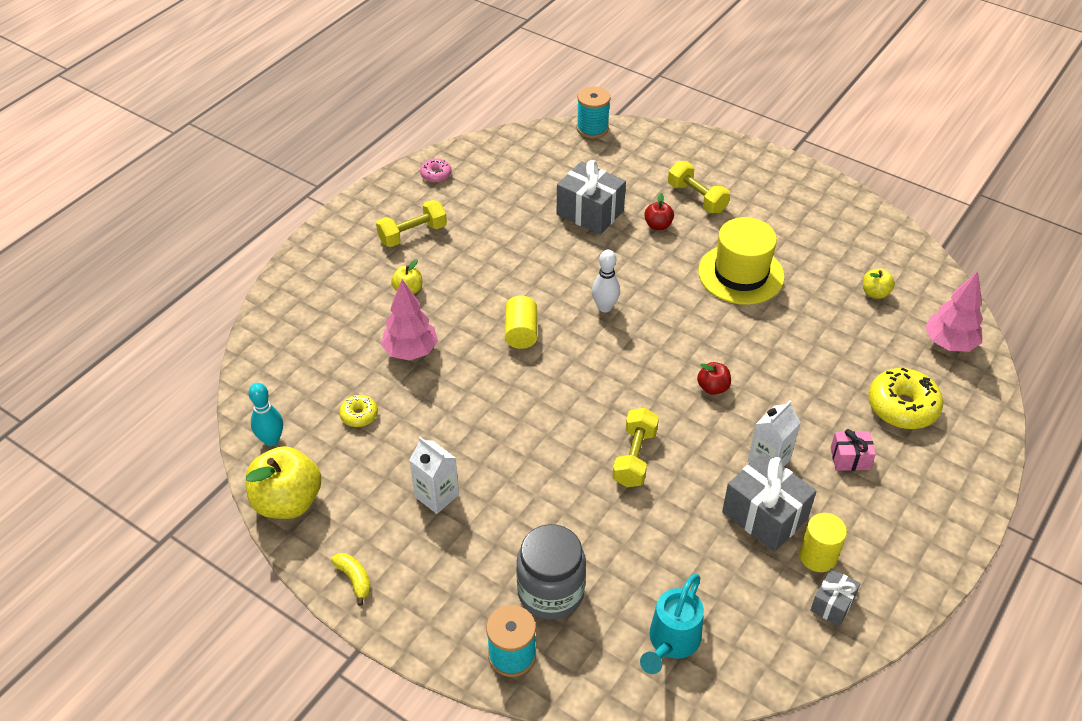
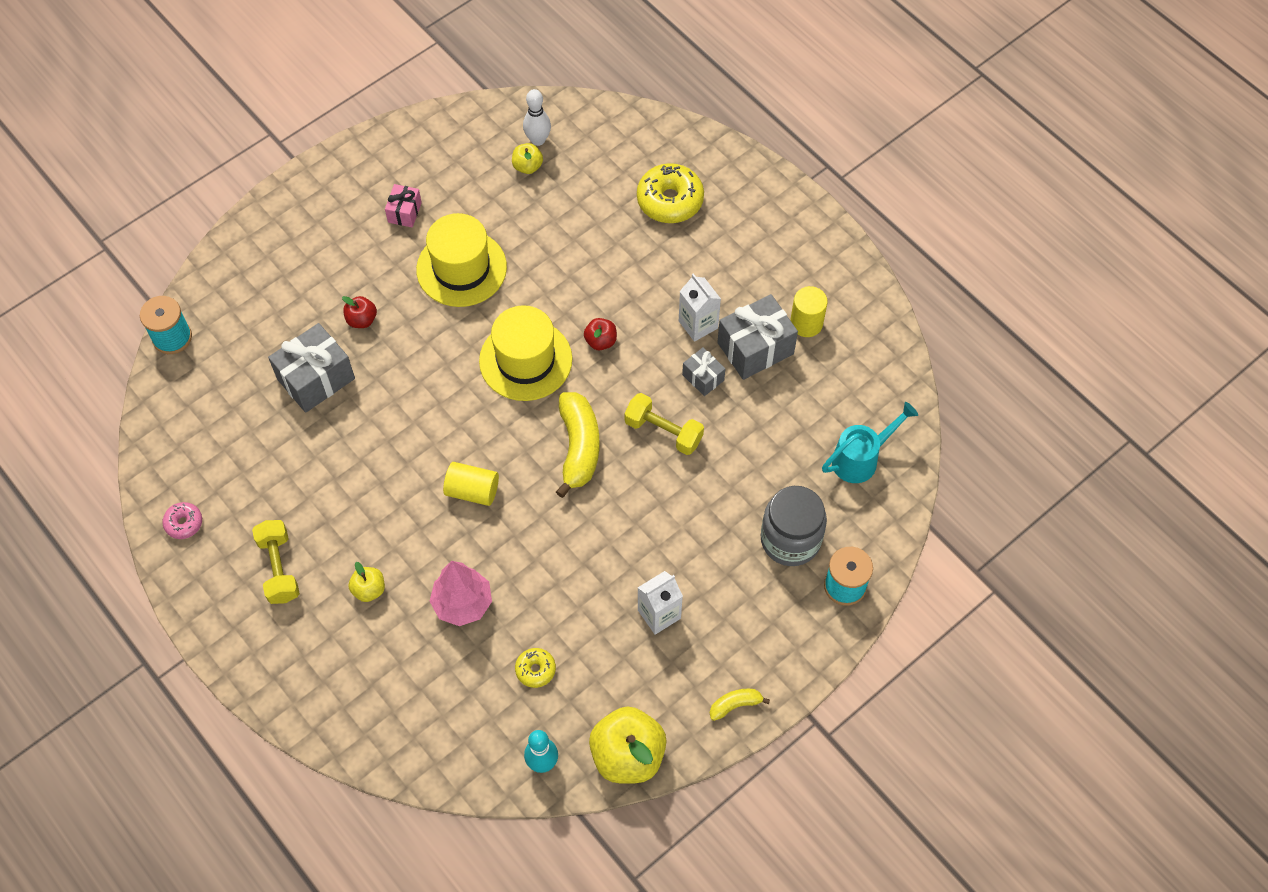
camera: 75 degrees left, 15 degrees up
white bowling pin [592,249,620,312] -> white bowling pin moved to [523,89,551,146]
turquoise watering can [640,574,704,674] -> turquoise watering can turned 75 degrees counterclockwise [822,402,918,483]
yellow dumbbell [668,161,730,213] -> none
grey gift [810,568,860,626] -> grey gift moved to [682,348,725,396]
pink gift [830,429,876,471] -> pink gift moved to [385,184,422,227]
pink tree [925,271,983,352] -> none
none -> yellow hat [479,305,572,401]
none -> yellow banana [556,392,599,498]

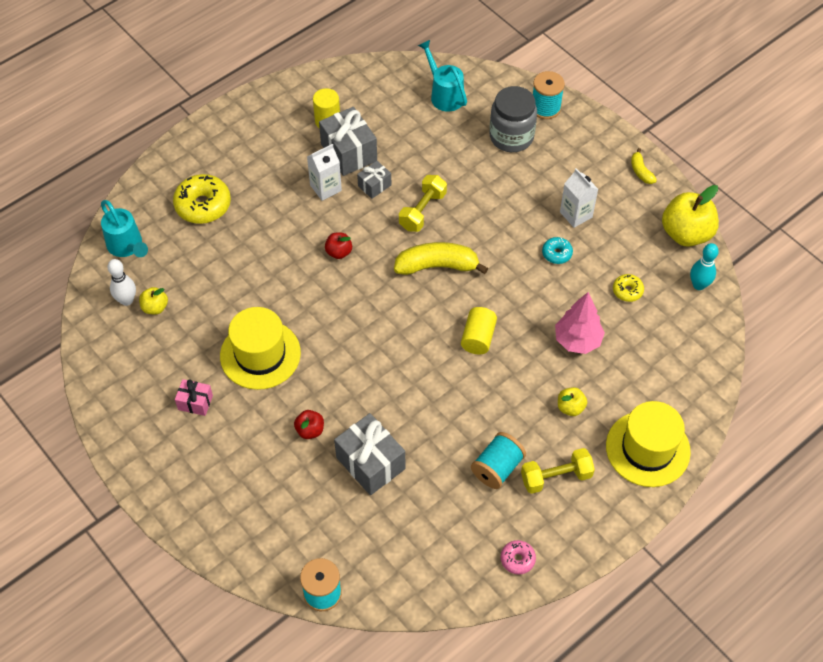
camera: 90 degrees left, 5 degrees down
yellow hat [479,305,572,401] -> yellow hat moved to [606,401,691,487]
none -> turquoise watering can [101,200,148,257]
none -> turquoise spool [471,432,526,489]
none -> turquoise donut [542,237,573,264]

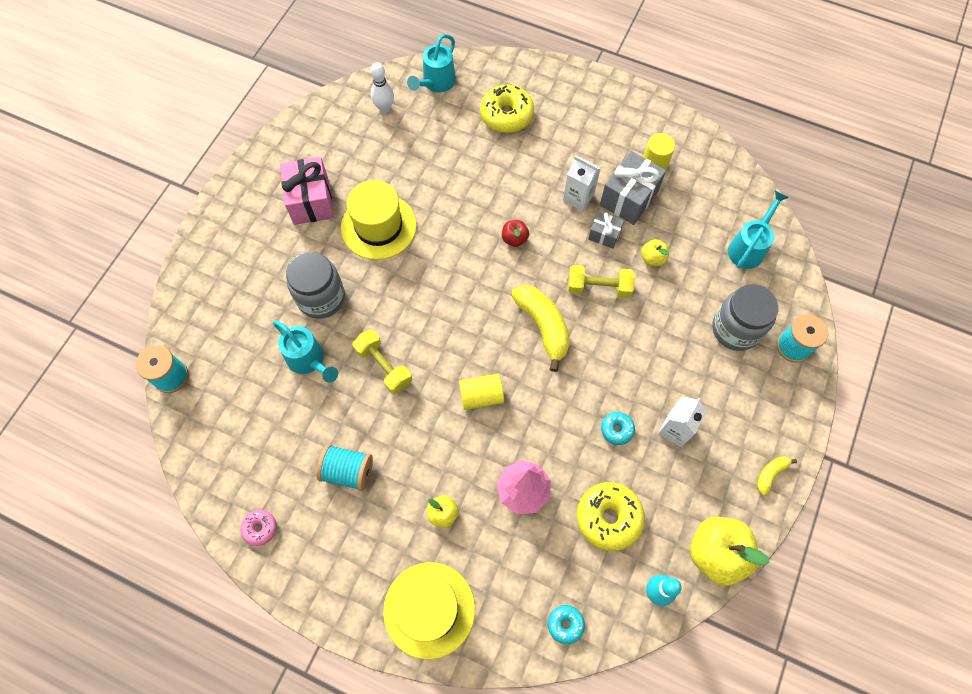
camera: 65 degrees right, 10 degrees up
yellow apple [139,287,168,315] -> yellow apple moved to [641,239,669,266]
pink gift [175,379,213,416] -> pink gift [280,157,334,225], size x1.84
red apple [294,410,324,439] -> grey jar [286,252,345,319]
grey gift [334,413,405,495] -> turquoise watering can [273,320,338,383]
yellow dumbbell [521,448,595,494] -> yellow dumbbell moved to [353,329,412,394]
yellow donut [613,274,644,302] -> yellow donut [577,482,645,551], size x1.91
none -> turquoise donut [548,605,585,644]

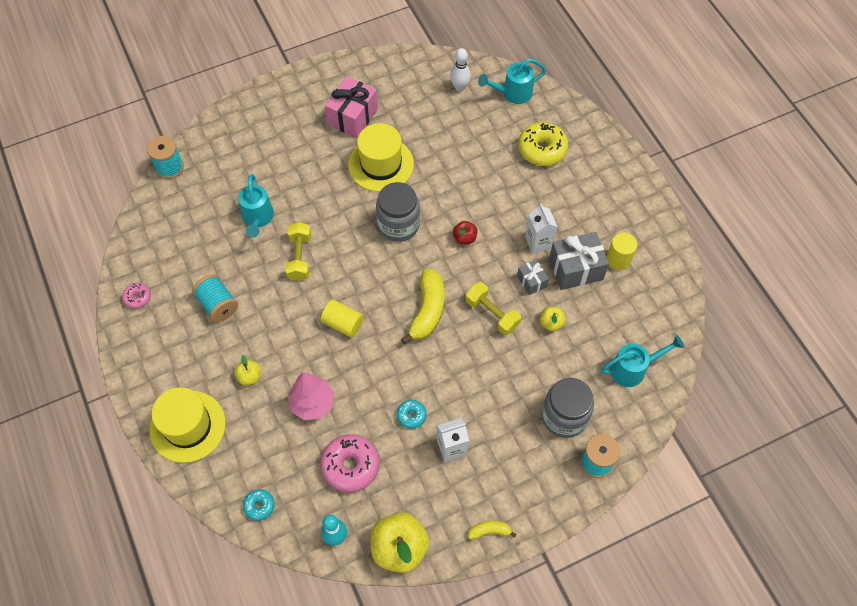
camera: 40 degrees right, 5 degrees down
grey jar [286,252,345,319] -> grey jar moved to [376,182,420,242]
yellow donut [577,482,645,551] -> pink donut [320,434,379,493]

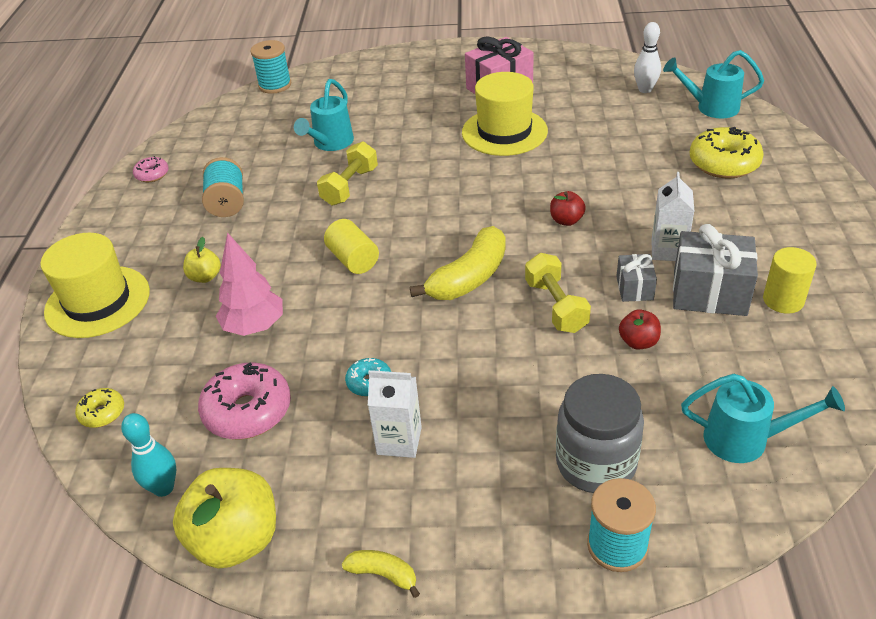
camera: 30 degrees right, 20 degrees down
turquoise donut [243,489,275,521] -> yellow donut [75,388,124,428]
grey jar [376,182,420,242] -> none
yellow apple [540,306,566,332] -> red apple [619,309,661,350]

